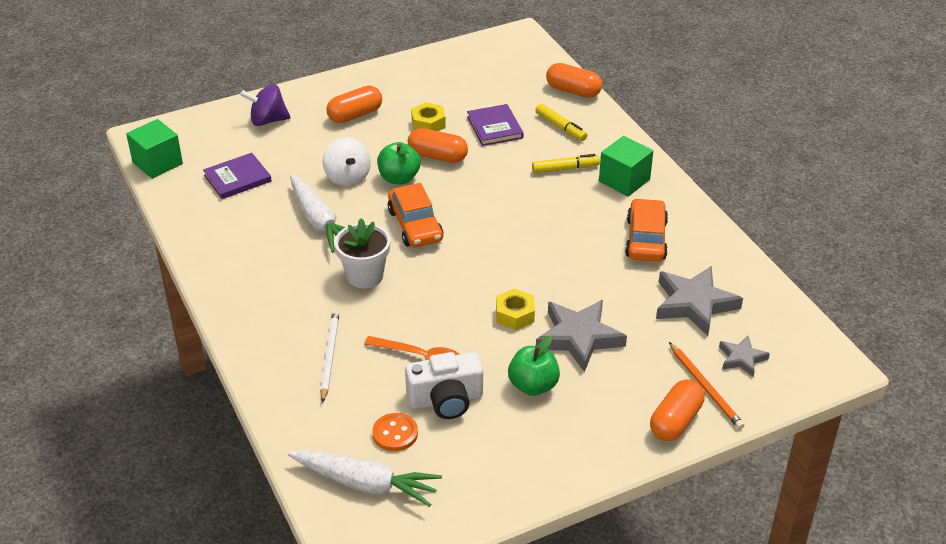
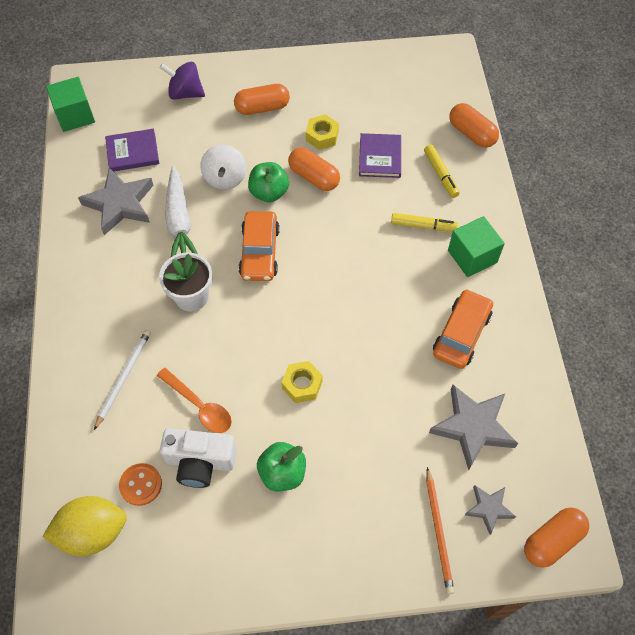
camera: 20 degrees right, 20 degrees up
white carrot [288,450,442,507] -> yellow lemon [42,496,127,556]
grey star [536,300,627,372] -> grey star moved to [78,167,154,235]
orange capsule [650,379,705,441] -> orange capsule moved to [524,507,589,568]

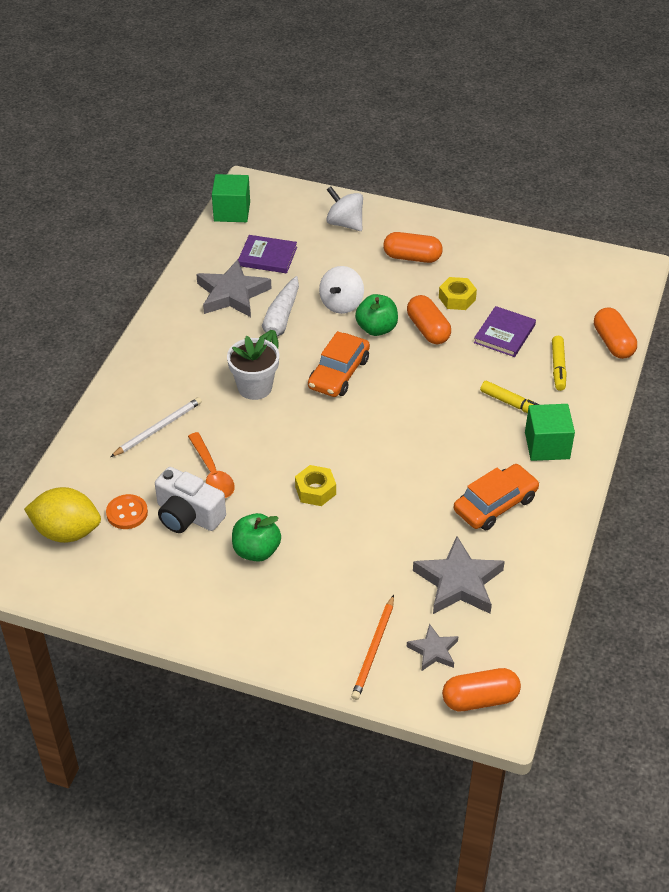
camera: 25 degrees right, 15 degrees down
purple spinning top [160,62,205,100] -> white spinning top [326,186,363,231]

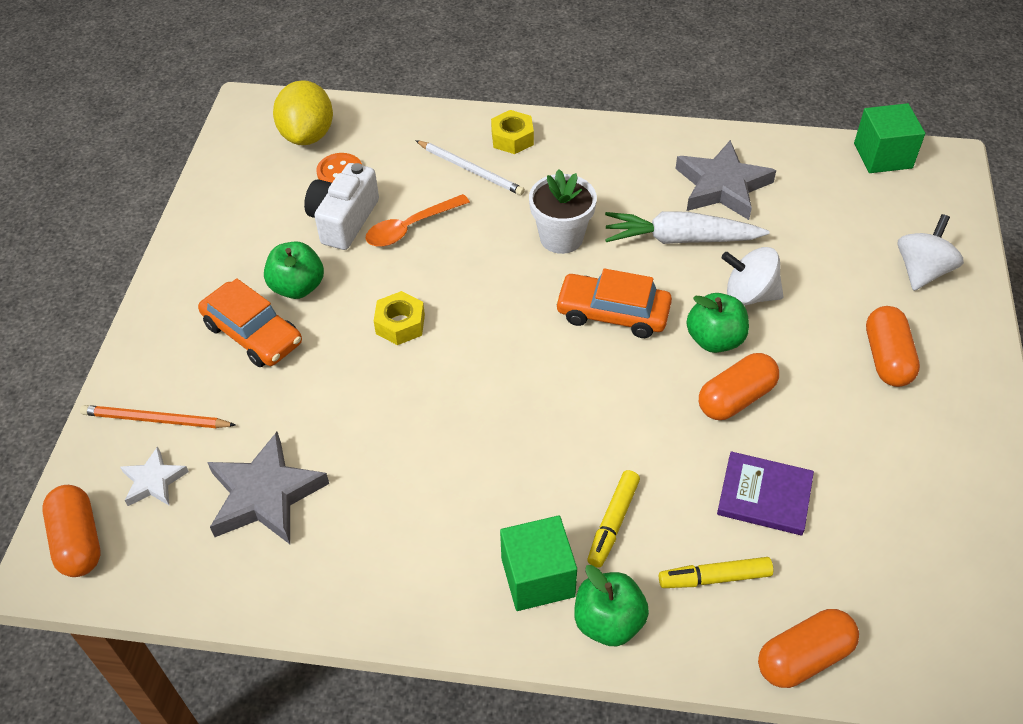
camera: 80 degrees right, 5 degrees up
purple book [238,235,297,273] -> none
grey star [407,624,459,671] -> white star [120,446,189,506]
yellow nut [439,277,477,310] -> yellow nut moved to [491,110,534,154]
orange car [454,464,539,530] -> orange car moved to [198,278,302,367]
none -> green apple [574,565,649,646]

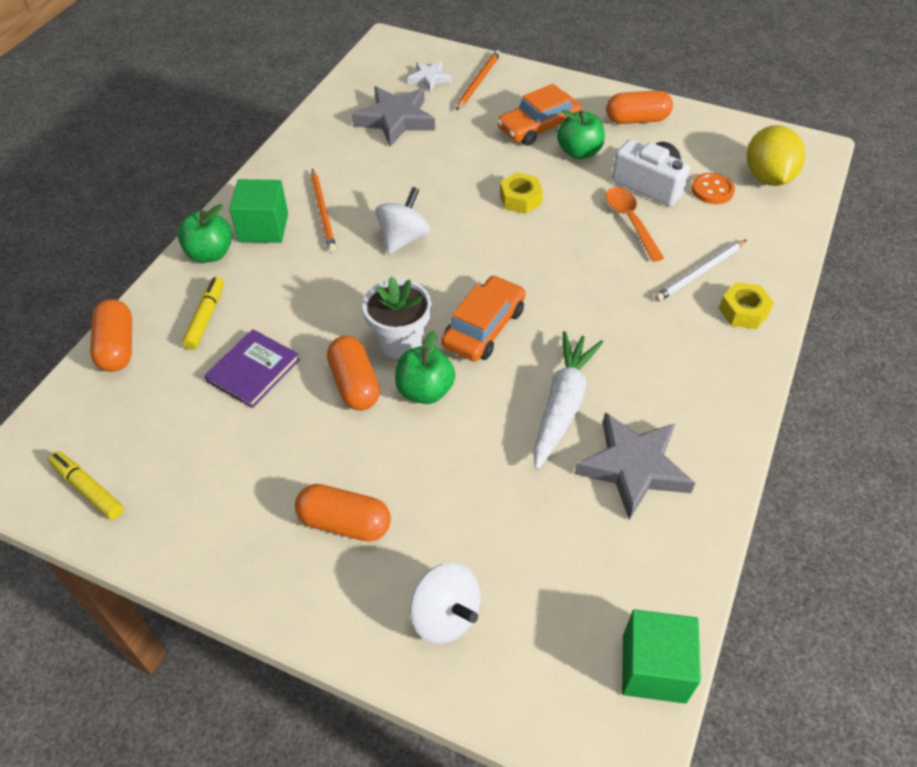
camera: 105 degrees right, 0 degrees up
orange capsule [42,485,100,577] -> orange capsule moved to [606,90,673,124]
yellow lemon [273,80,333,145] -> yellow lemon turned 75 degrees clockwise [747,125,805,186]
white flower pot [529,169,597,254] -> white flower pot moved to [362,276,432,359]
yellow marker [587,470,640,568] -> yellow marker moved to [48,451,124,520]
white spinning top [722,247,784,306] -> white spinning top moved to [375,187,430,255]
none -> orange pencil [311,169,336,252]

